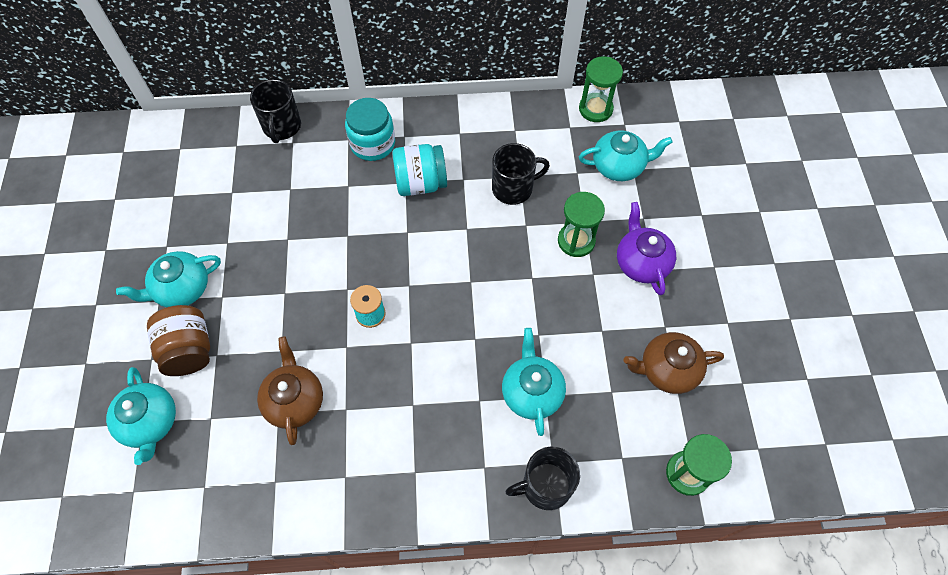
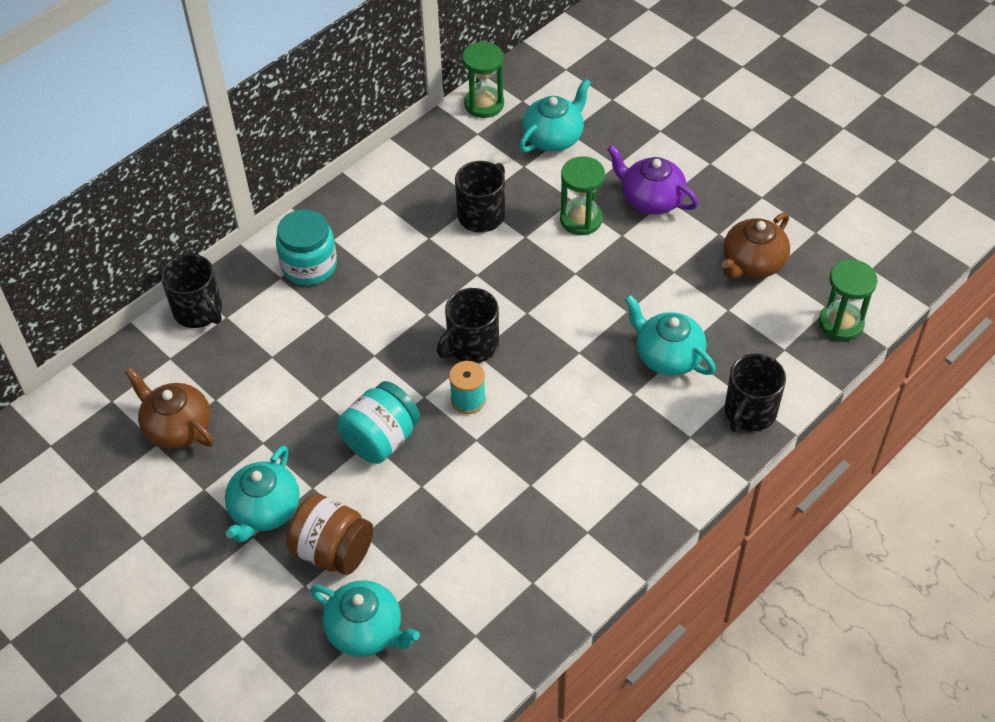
camera: 40 degrees left, 10 degrees down
brown teapot [257,336,323,445] -> brown teapot moved to [125,367,214,449]
turquoise jar [392,144,447,196] -> turquoise jar moved to [337,381,420,464]
none -> black mug [437,288,499,363]

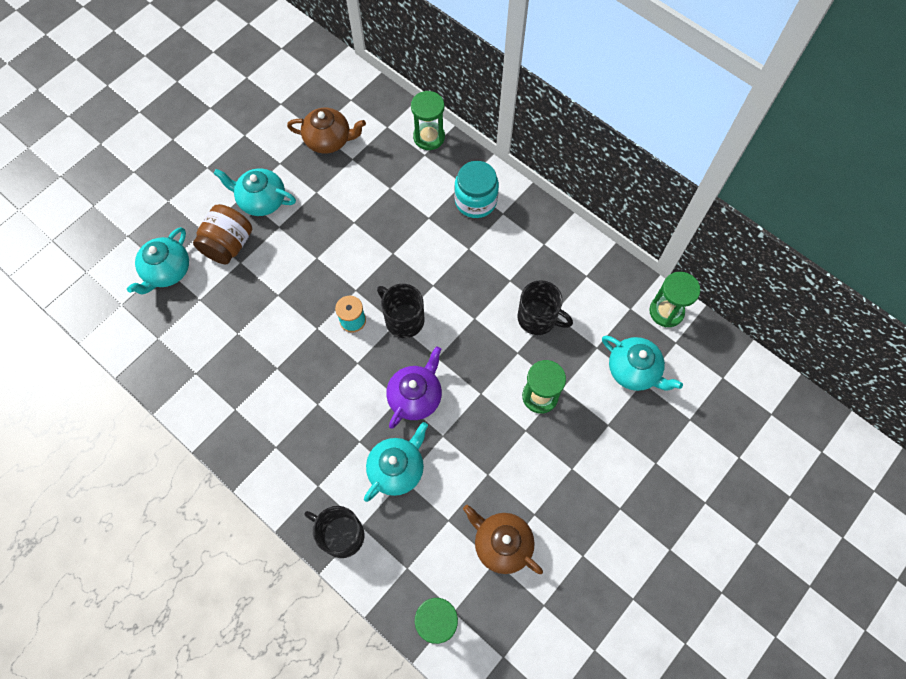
camera: 85 degrees right, 15 degrees up
brown teapot [125,367,214,449] -> brown teapot turned 60 degrees clockwise [287,108,366,154]
black mug [161,254,222,328] -> green hourglass [411,91,445,150]
turquoise jar [337,381,420,464] -> none
purple teapot [607,145,698,215] -> purple teapot moved to [386,346,442,429]

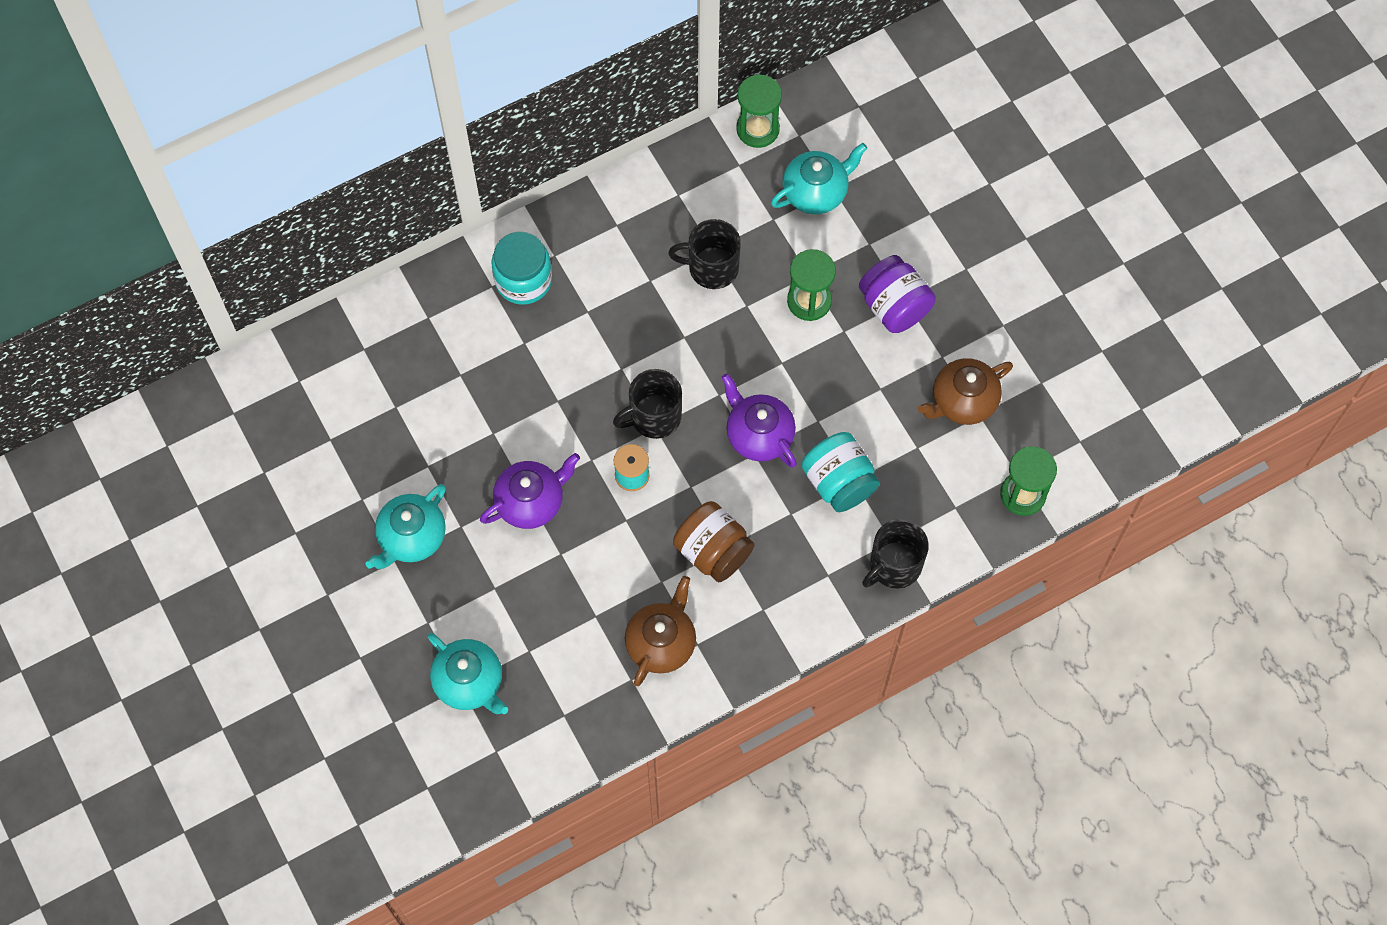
camera: 70 degrees left, 0 degrees up
brown jar [193,204,252,264] -> brown jar moved to [673,501,754,582]
brown teapot [287,108,366,154] -> brown teapot moved to [625,576,696,686]
turquoise teapot [364,422,428,502] -> turquoise jar [801,432,880,512]
green hourglass [411,91,445,150] -> none
black mug [517,280,573,335] -> black mug turned 135 degrees counterclockwise [668,219,741,289]
none -> purple teapot [480,453,580,529]
none -> purple jar [859,255,936,333]

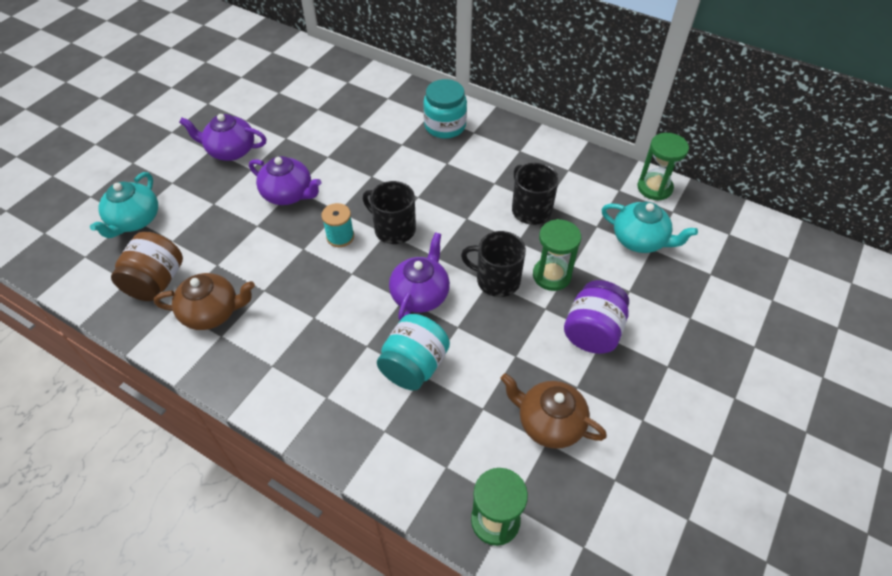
camera: 60 degrees right, 15 degrees down
turquoise teapot [366,484,446,569] -> purple teapot [179,114,266,161]
brown jar [673,501,754,582] -> brown jar moved to [111,232,183,301]
black mug [862,519,929,589] -> black mug moved to [461,231,526,297]

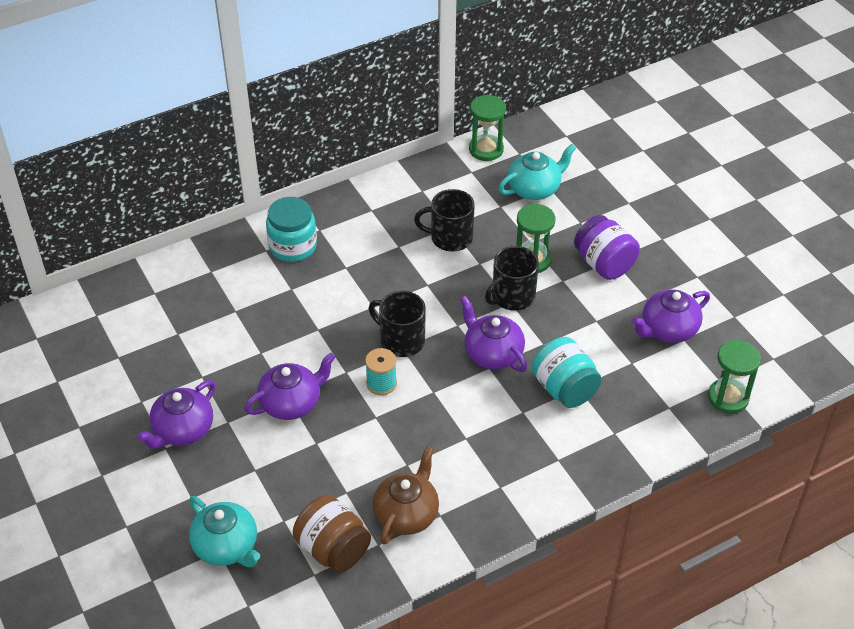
camera: 60 degrees left, 5 degrees down
black mug [363,181,416,244] -> black mug turned 60 degrees clockwise [369,291,426,357]
brown teapot [501,373,607,449] -> purple teapot [632,290,710,343]

